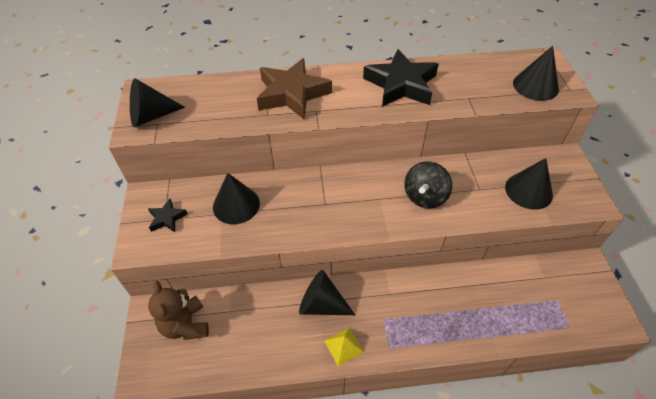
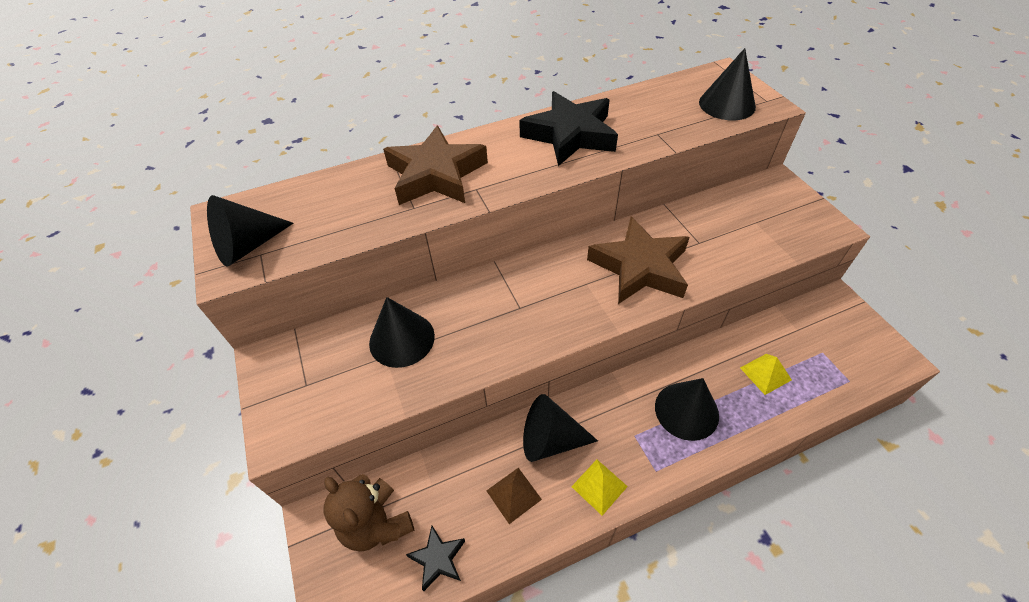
camera: 15 degrees left, 0 degrees up
black star [148,199,187,232] -> black star moved to [406,526,465,591]
black spinning top [404,161,452,208] -> brown star [587,216,690,304]
black cone [505,158,553,209] -> black cone moved to [655,378,719,441]
none -> brown pyramid [486,468,542,524]
none -> yellow pyramid [740,354,792,395]

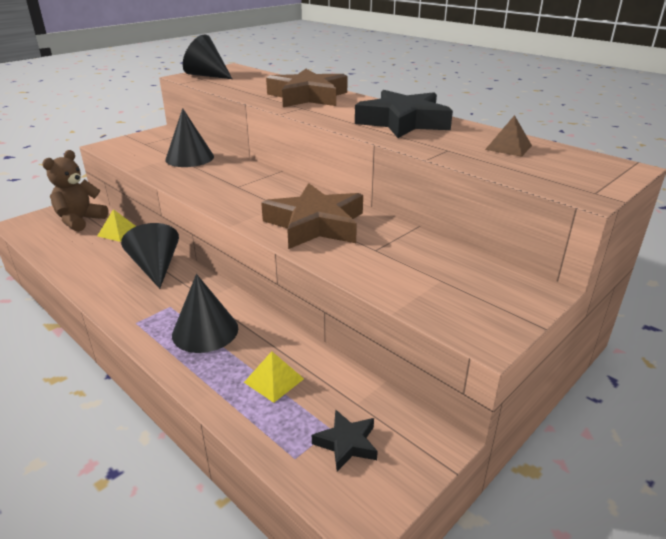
camera: 65 degrees right, 20 degrees down
black star [406,526,465,591] -> black star moved to [312,409,378,471]
brown pyramid [486,468,542,524] -> brown pyramid moved to [485,115,532,157]
yellow pyramid [571,460,628,516] -> yellow pyramid moved to [98,209,136,242]
black cone [699,48,756,120] -> none

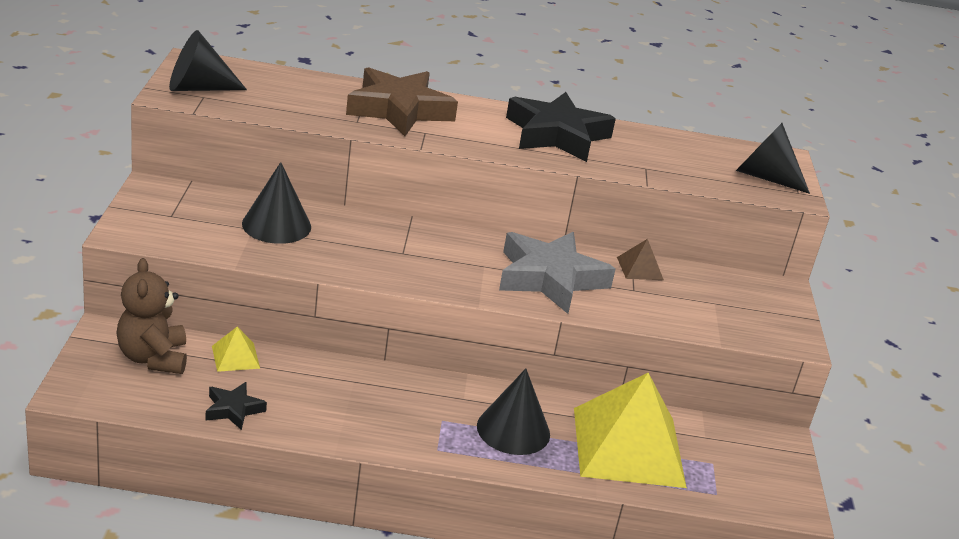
camera: 45 degrees left, 0 degrees up
black cone [121,223,179,289] -> black cone moved to [736,123,810,194]
yellow pyramid [244,351,304,403] -> yellow pyramid [574,373,687,488], size x2.42
brown star [261,183,363,249] -> grey star [499,232,616,314]
black star [312,409,378,471] -> black star moved to [205,382,267,430]
brown pyramid [485,115,532,157] -> brown pyramid moved to [617,239,664,280]

